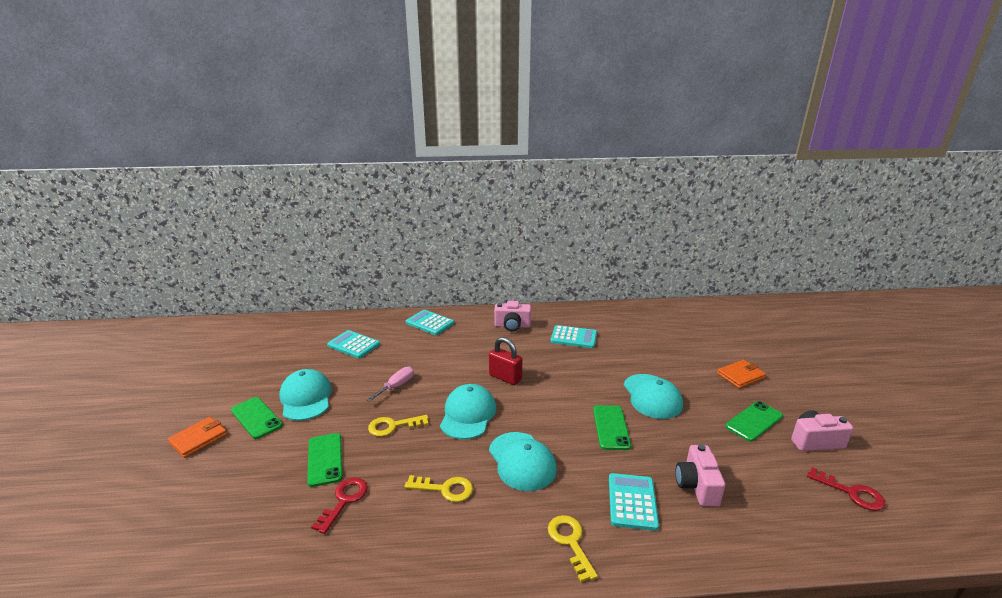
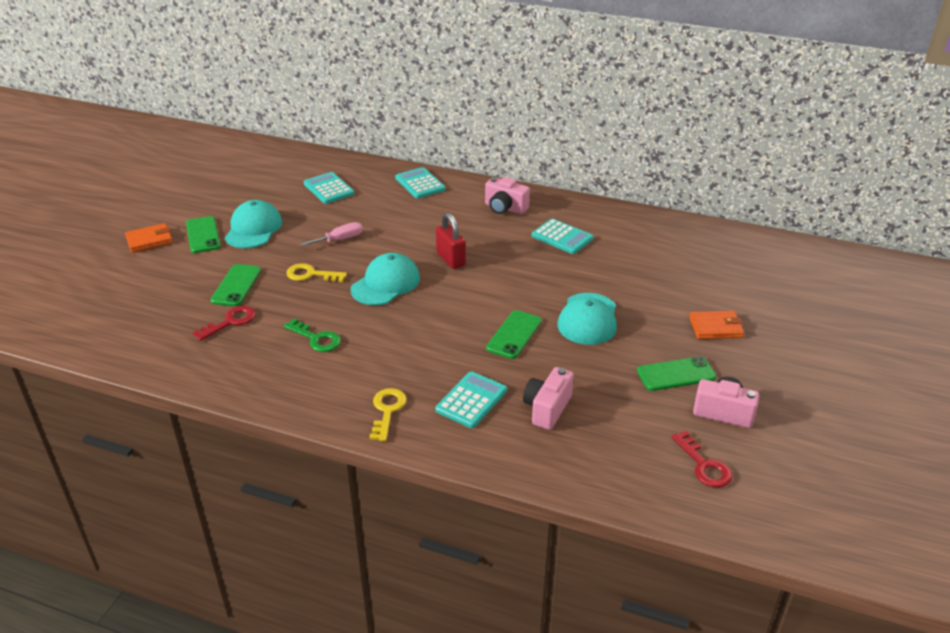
camera: 25 degrees right, 10 degrees up
yellow key [404,475,473,502] -> green key [284,318,341,352]
turquoise cap [489,432,557,491] -> none

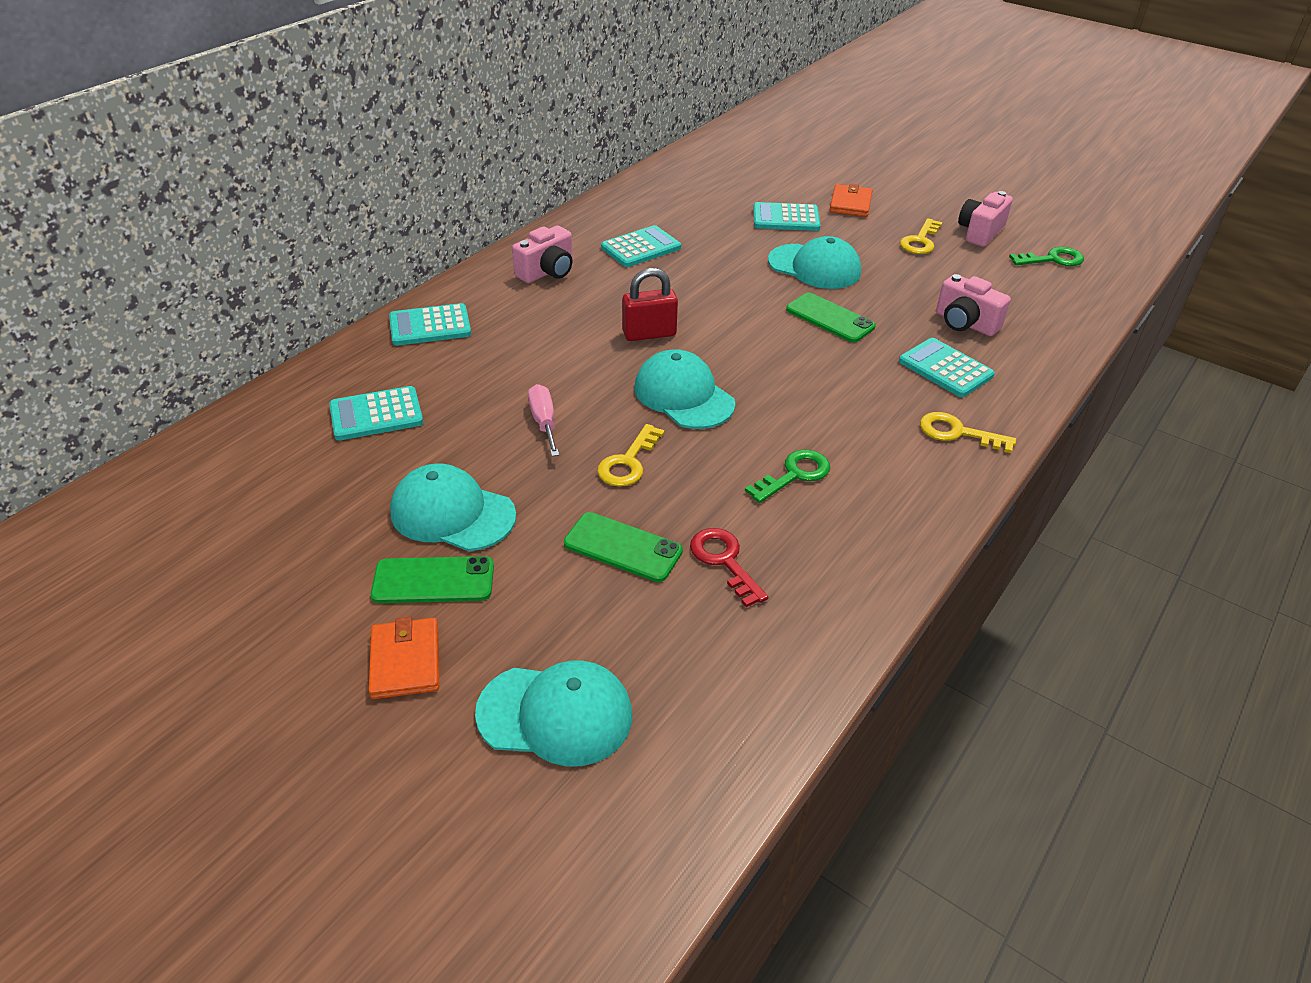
camera: 75 degrees left, 5 degrees up
green phone [637,356,716,391] -> yellow key [900,218,943,254]
red key [672,431,732,488] -> green key [1009,247,1084,266]
none -> turquoise cap [475,660,632,767]
none -> turquoise calculator [753,202,820,231]

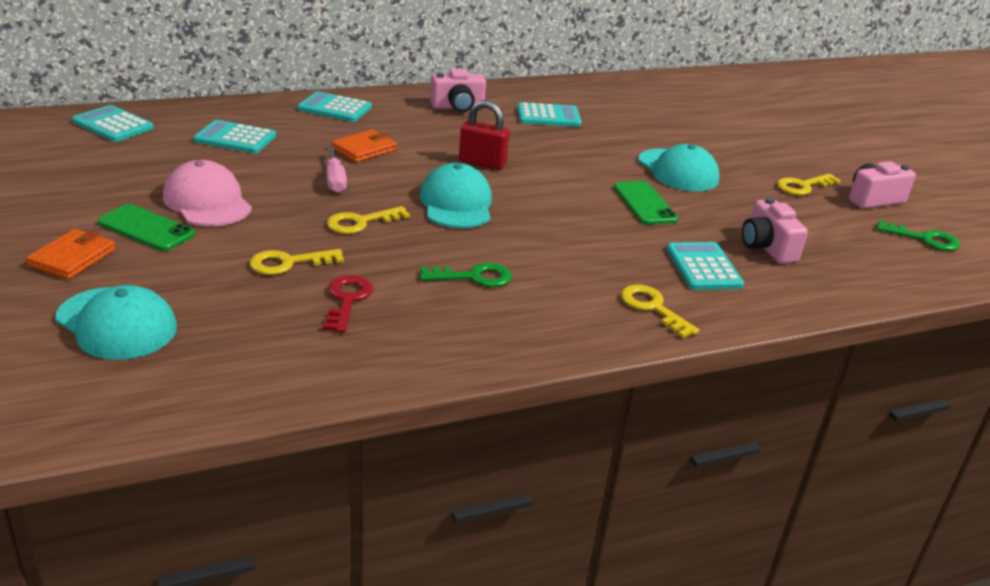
camera: 30 degrees right, 10 degrees down
turquoise cap [390,463,516,551] -> pink cap [163,160,252,227]
pink screwdriver [528,384,559,456] -> pink screwdriver turned 150 degrees clockwise [326,147,347,193]
green phone [564,512,683,582] -> yellow key [250,249,344,275]
turquoise calculator [753,202,820,231] -> turquoise calculator moved to [72,105,154,142]
orange wallet [830,184,872,217] -> orange wallet moved to [332,129,397,162]

